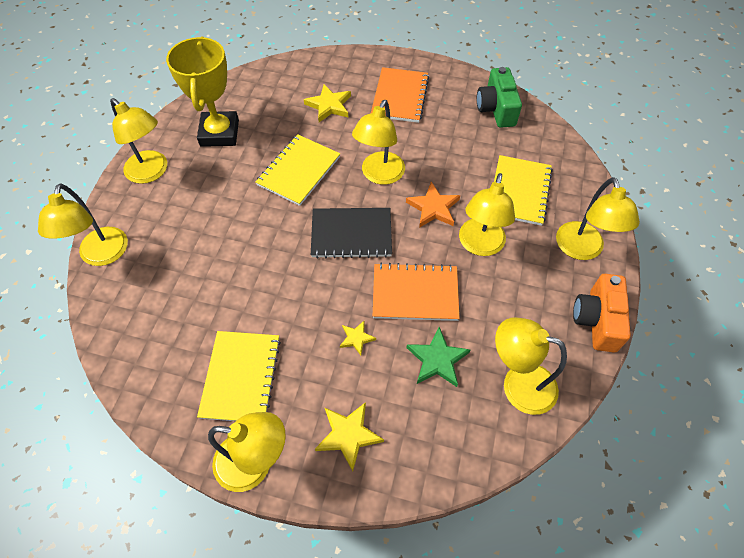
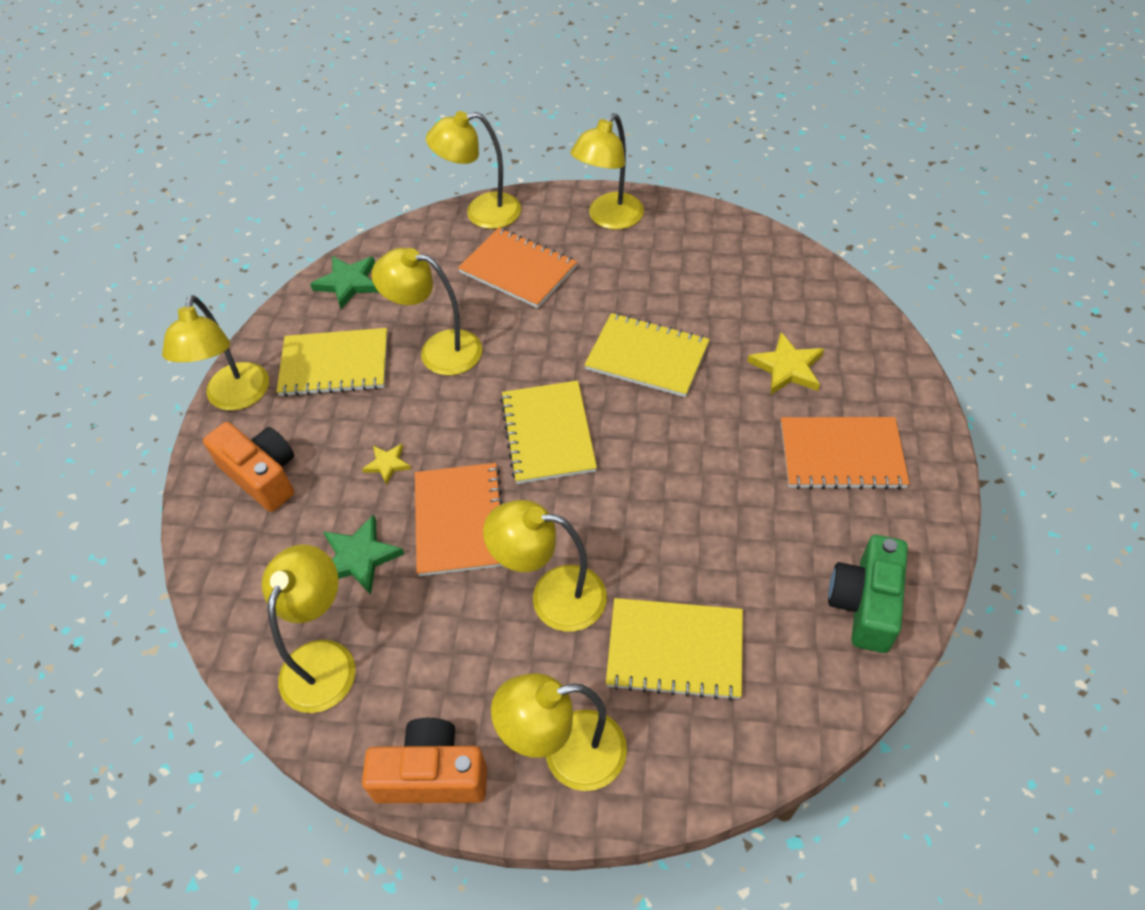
camera: 85 degrees right, 5 degrees down
yellow trophy [166,37,239,147] -> none
black notebook [311,208,392,259] -> yellow notebook [500,380,597,484]
yellow star [315,402,384,471] -> orange camera [203,422,294,512]
yellow lamp [352,100,405,185] -> yellow lamp moved to [372,248,482,376]
orange star [406,182,460,228] -> none
green camera [477,67,522,128] -> green camera turned 60 degrees counterclockwise [828,535,908,653]
none -> green star [310,256,379,309]
none -> orange notebook [458,228,577,308]

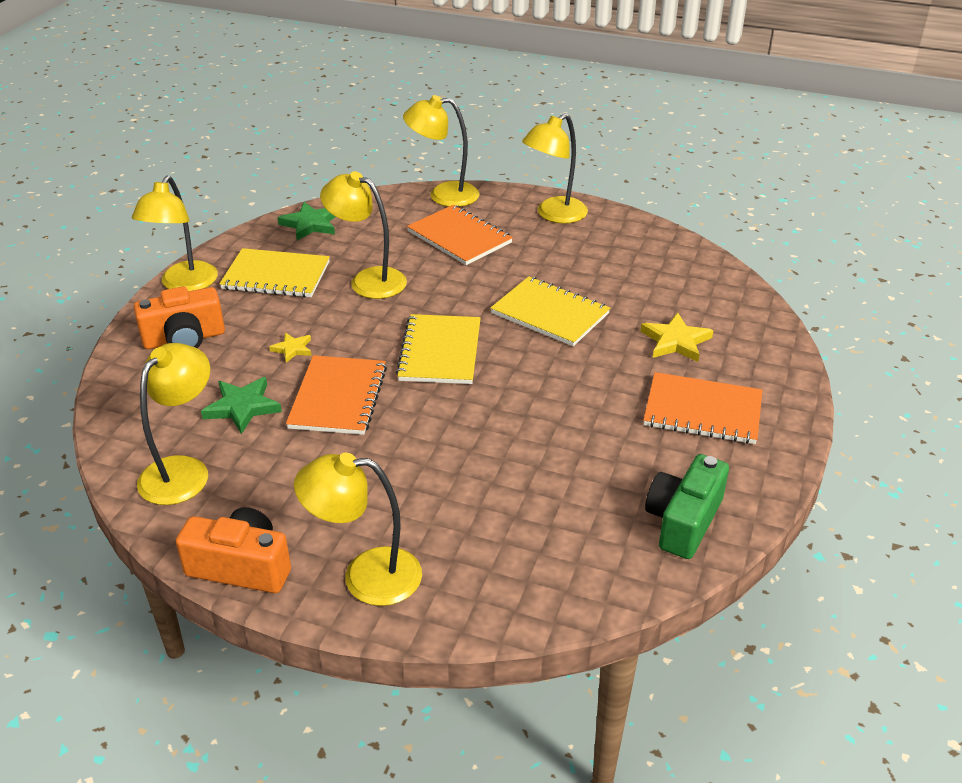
camera: 10 degrees right, 15 degrees down
orange camera [203,422,294,512] -> orange camera turned 105 degrees clockwise [134,287,225,349]
yellow lamp [483,500,607,632] -> none
yellow notebook [606,598,743,701] -> none

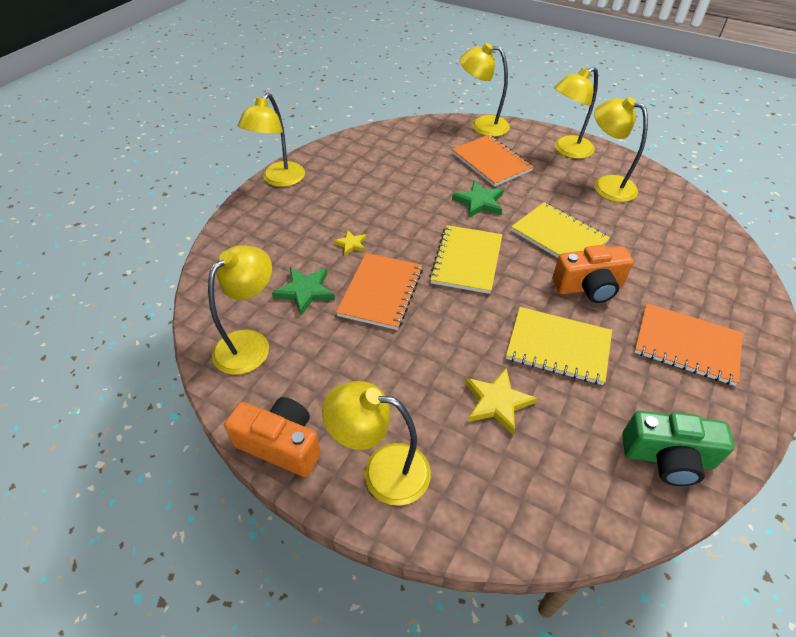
camera: 10 degrees right, 10 degrees up
orange camera [134,287,225,349] -> orange camera moved to [552,245,634,303]
yellow notebook [219,248,330,297] -> yellow notebook moved to [506,307,612,385]
green star [277,202,336,240] -> green star moved to [452,180,504,218]
yellow lamp [320,171,407,299] -> yellow lamp moved to [594,97,648,202]
yellow star [640,312,714,362] -> yellow star moved to [465,368,537,435]
green camera [645,454,729,559] -> green camera turned 120 degrees counterclockwise [622,411,734,486]

